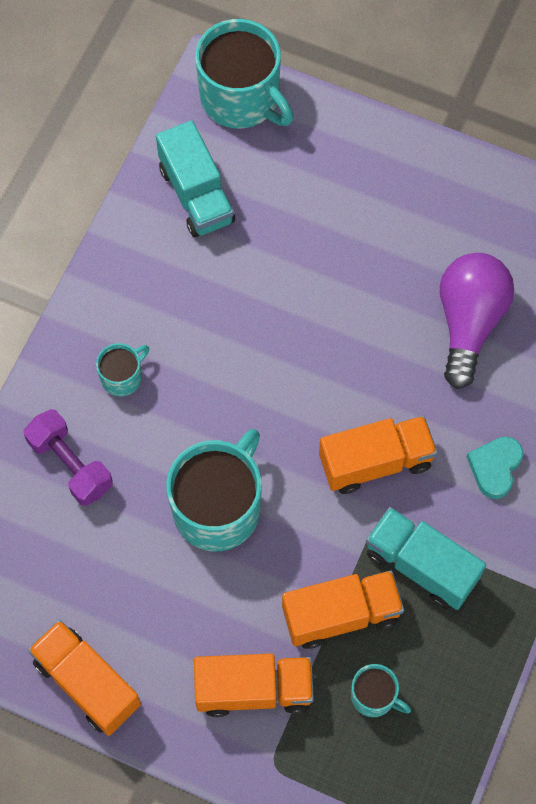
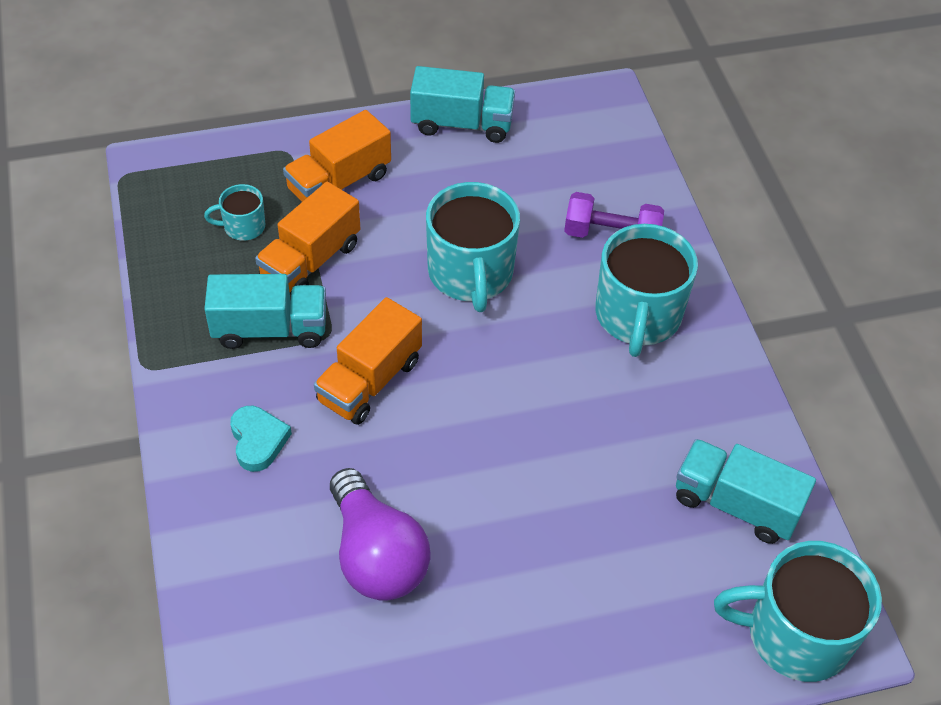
camera: 140 degrees right, 15 degrees down
orange truck [28,620,141,736] -> turquoise truck [410,66,515,143]
turquoise mug [96,343,149,397] -> turquoise mug [595,224,698,357], size x2.05

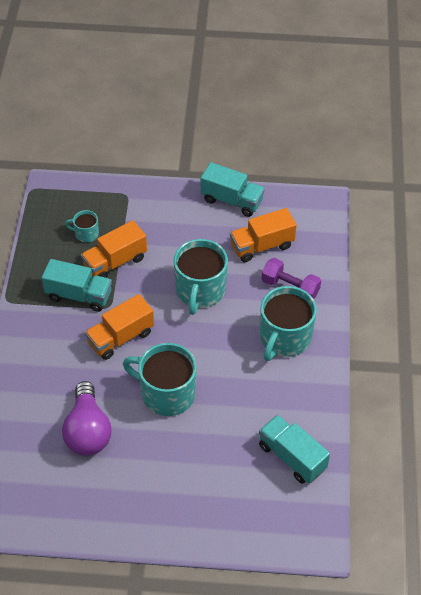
camera: 20 degrees right, 0 degrees up
turquoise heart [230,406,292,472] -> none
orange truck [283,110,391,202] -> orange truck moved to [230,208,297,262]
turquoise mug [714,541,882,682] -> turquoise mug moved to [123,343,197,416]

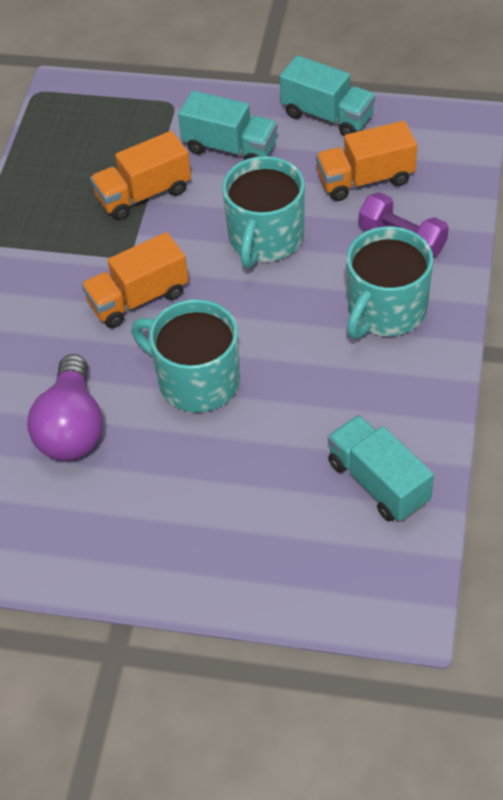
camera: 10 degrees right, 0 degrees up
turquoise truck [42,259,112,312] -> turquoise truck moved to [178,91,277,160]
turquoise mug [65,210,99,242] -> none

